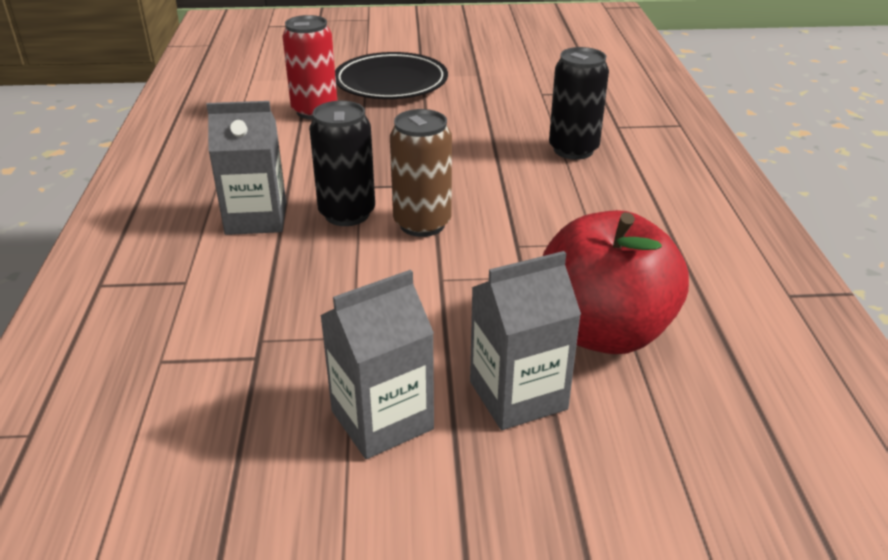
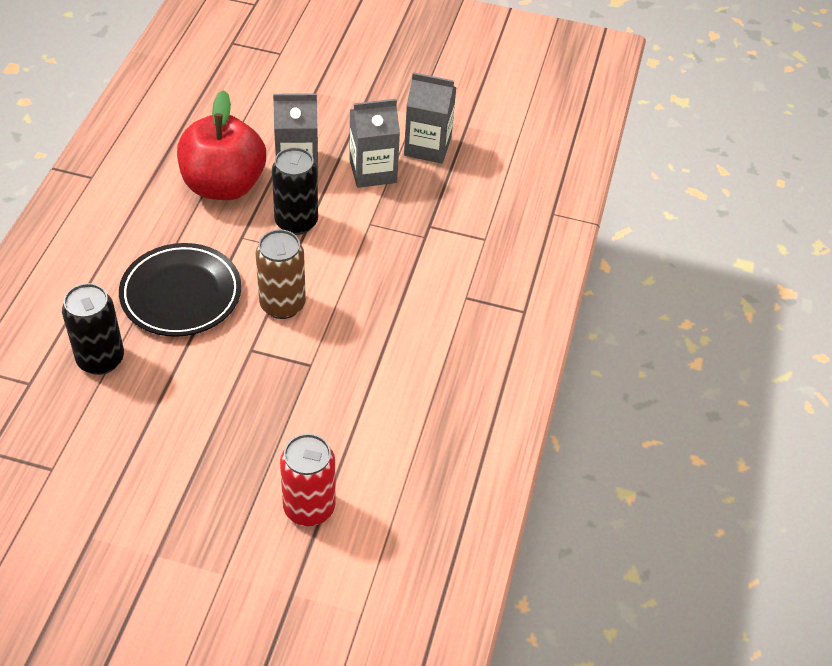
camera: 165 degrees left, 15 degrees up
grey carton [206,101,286,235] -> grey carton moved to [404,72,457,163]
black can [309,101,375,226] -> black can moved to [272,147,318,235]
black plate [335,52,448,99] -> black plate moved to [119,243,241,337]

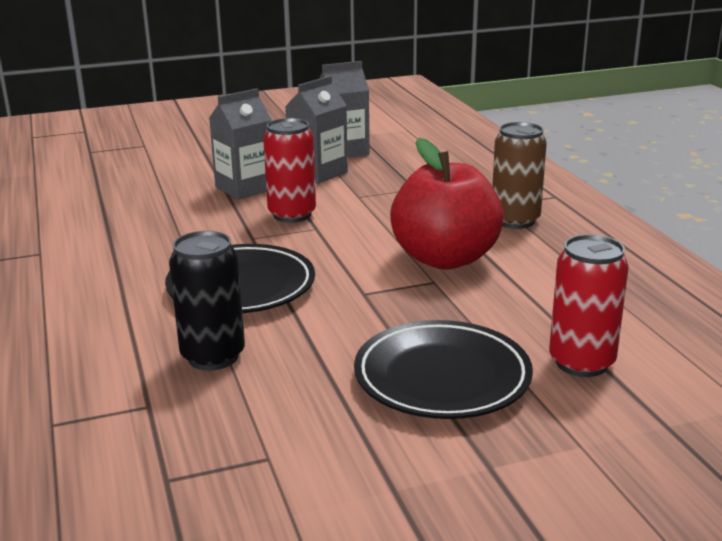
camera: 30 degrees left, 25 degrees down
red apple [177,90,266,200] -> red apple moved to [390,138,504,269]
brown can [255,229,306,319] -> brown can moved to [492,122,547,229]
black can [272,147,318,235] -> red can [263,118,316,223]
none -> black plate [354,320,533,419]

